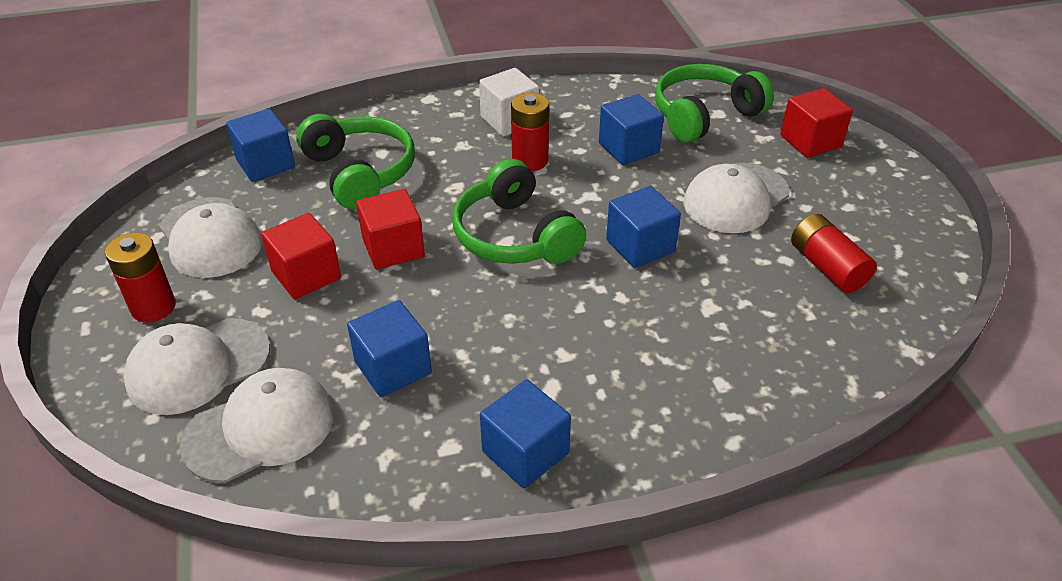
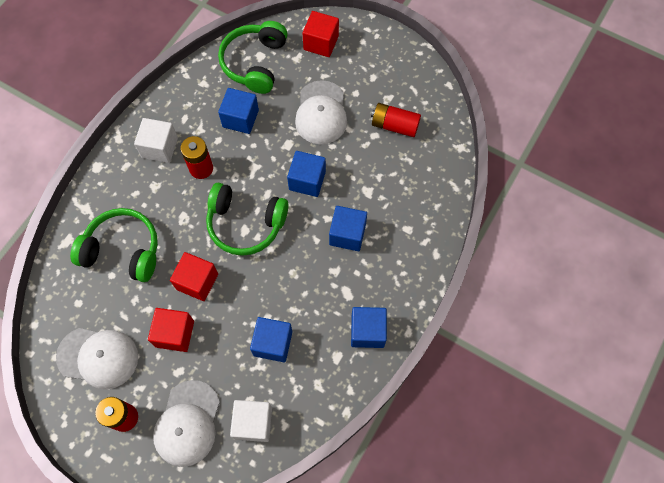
camera: 45 degrees left, 25 degrees up
white cap [180,368,334,483] -> white cube [230,400,272,442]
blue cube [226,109,295,182] -> blue cube moved to [329,206,367,251]

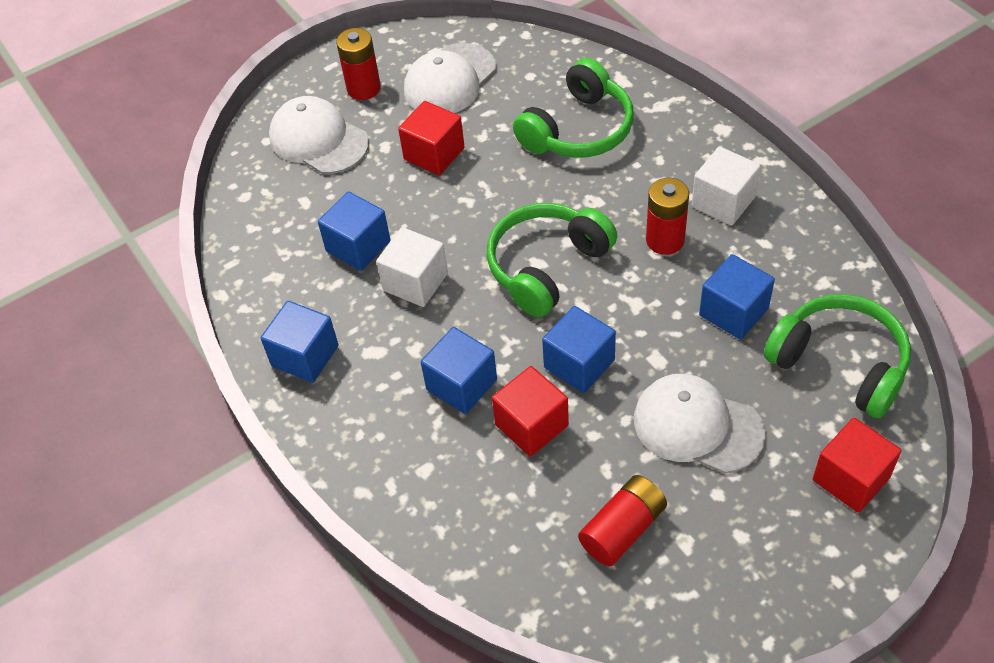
camera: 120 degrees right, 15 degrees down
red cube [170,252,218,301] -> red cube moved to [492,366,569,457]
white cube [230,400,272,442] -> white cube moved to [376,227,448,307]

